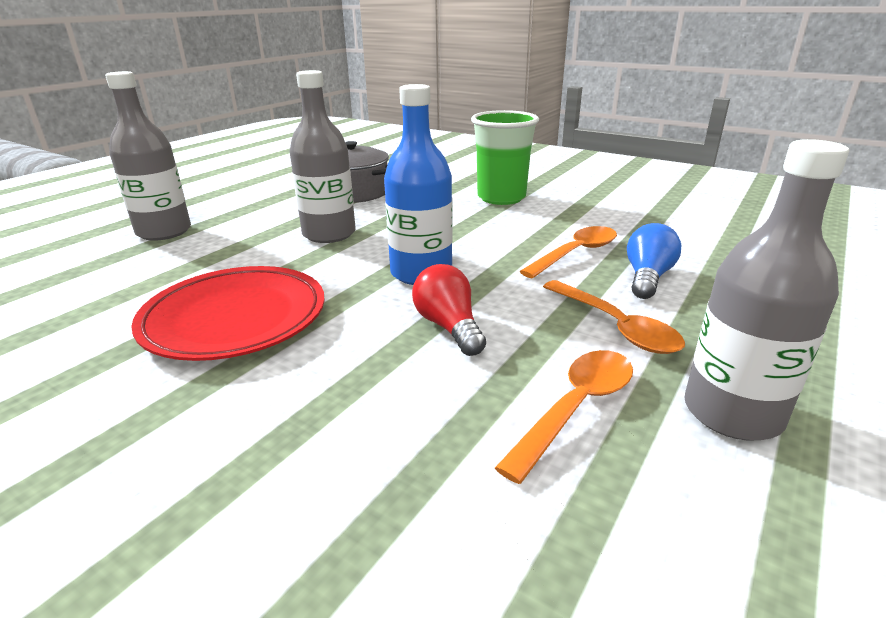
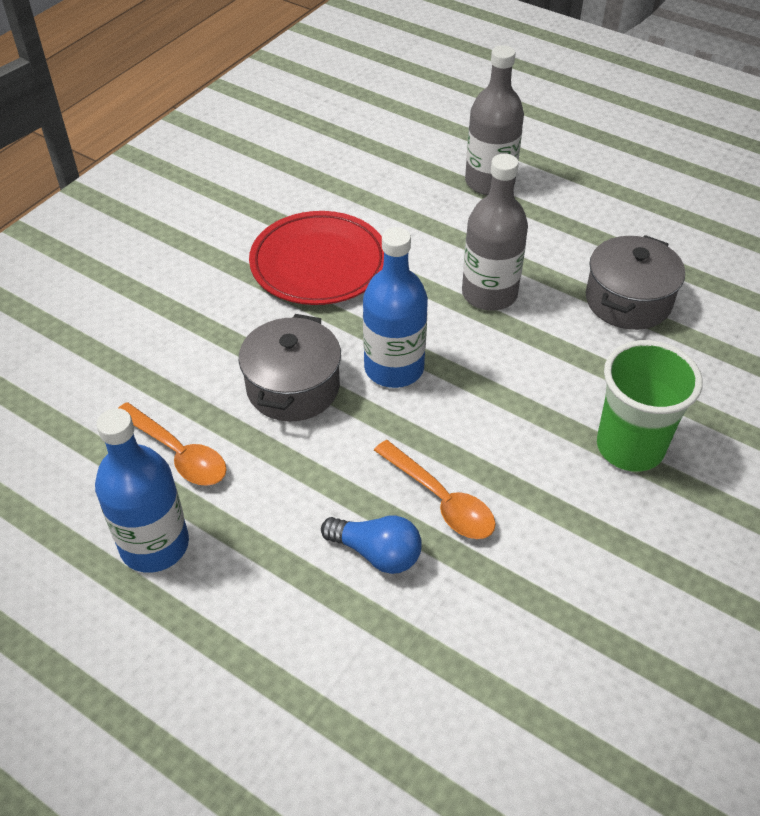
camera: 90 degrees right, 20 degrees up
red light bulb [412,264,486,356] -> grey pot [239,314,341,421]
orange spoon [543,280,685,354] -> none
grey bottle [684,139,849,440] -> blue bottle [95,408,189,573]

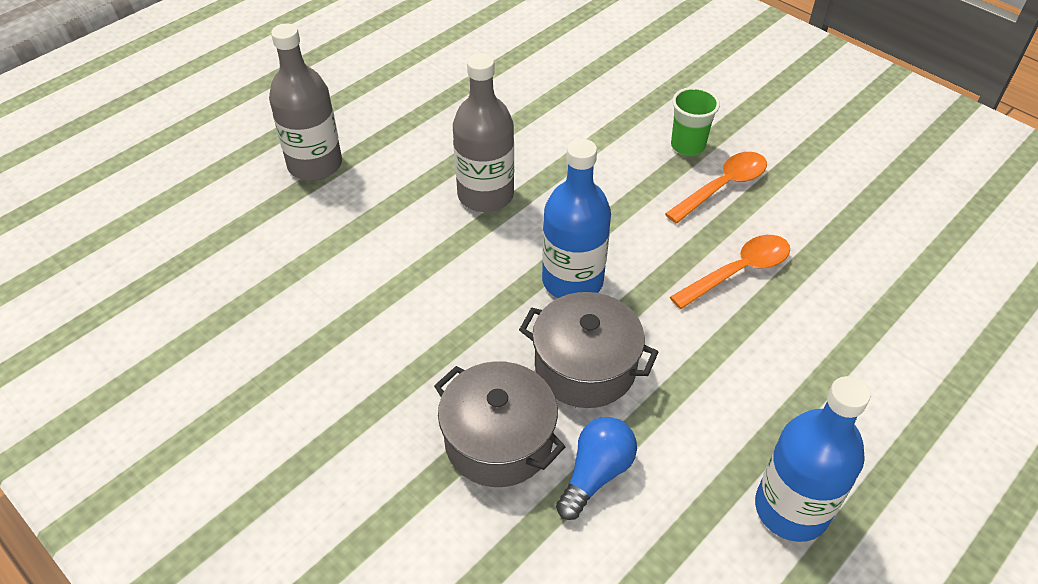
camera: 80 degrees left, 0 degrees up
orange spoon [118,402,227,486] -> orange spoon moved to [665,152,767,223]
red plate [249,211,384,305] -> none
blue light bulb [321,515,422,574] -> blue light bulb moved to [556,417,637,520]
grey pot [586,235,685,330] -> grey pot moved to [434,361,565,487]
green cup [597,340,703,472] -> green cup [671,87,720,156], size x0.61

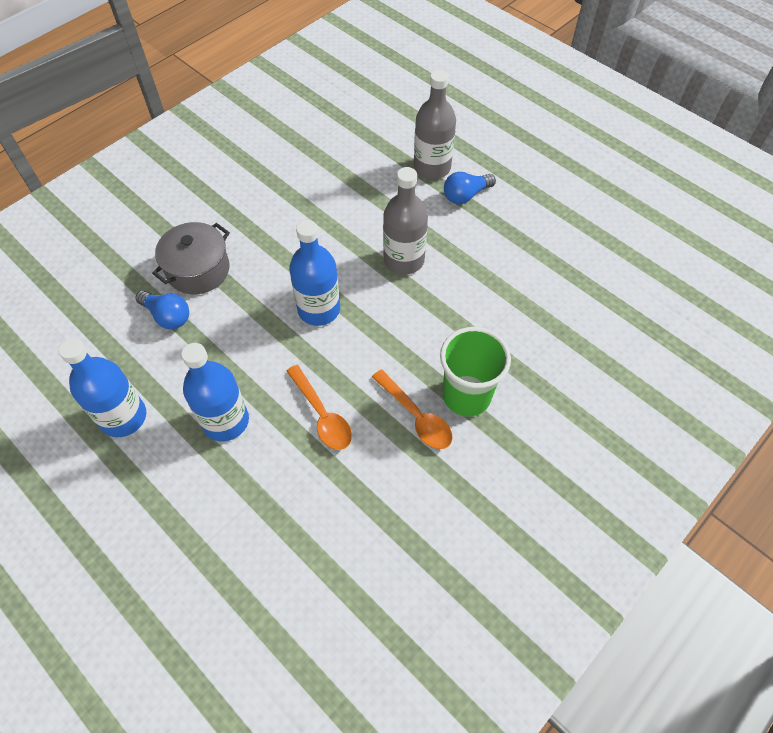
camera: 90 degrees right, 10 degrees up
grey pot [519,292,658,408] -> none
green cup [671,87,720,156] -> green cup [440,327,511,417], size x1.65
none -> blue bottle [181,343,249,441]
none -> blue light bulb [444,172,496,204]

